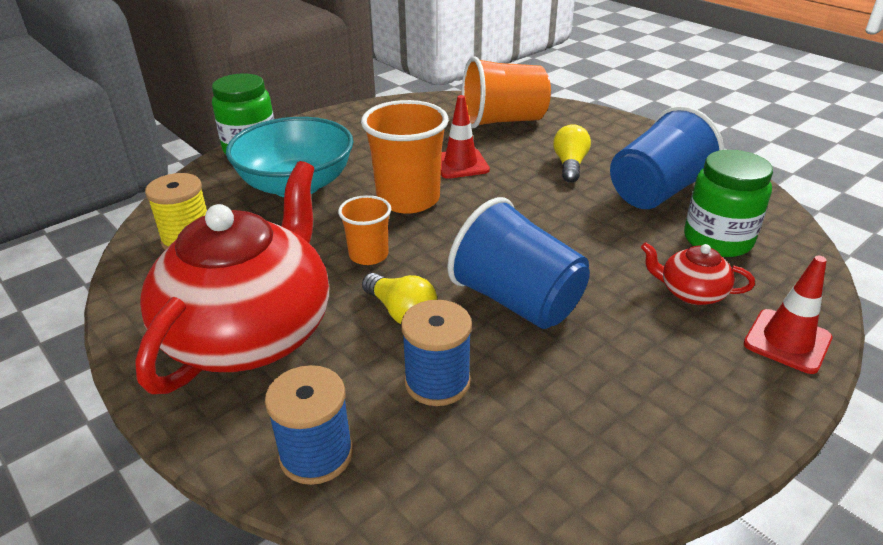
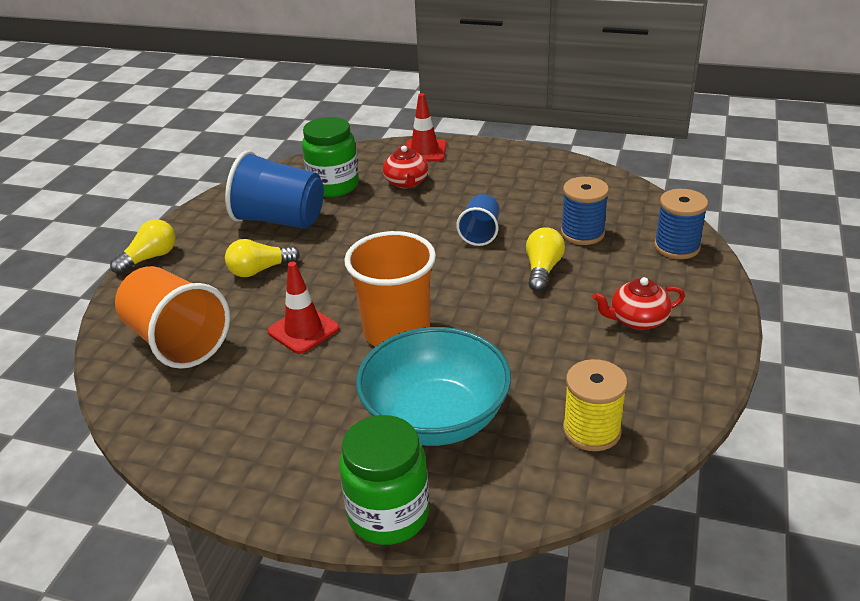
camera: 120 degrees left, 0 degrees up
red teapot [135,161,329,394] -> red teapot [593,277,685,330], size x0.41
orange cup [338,195,391,265] -> none
blue cup [447,197,590,329] -> blue cup [456,194,499,246], size x0.56
none -> yellow light bulb [110,219,176,274]

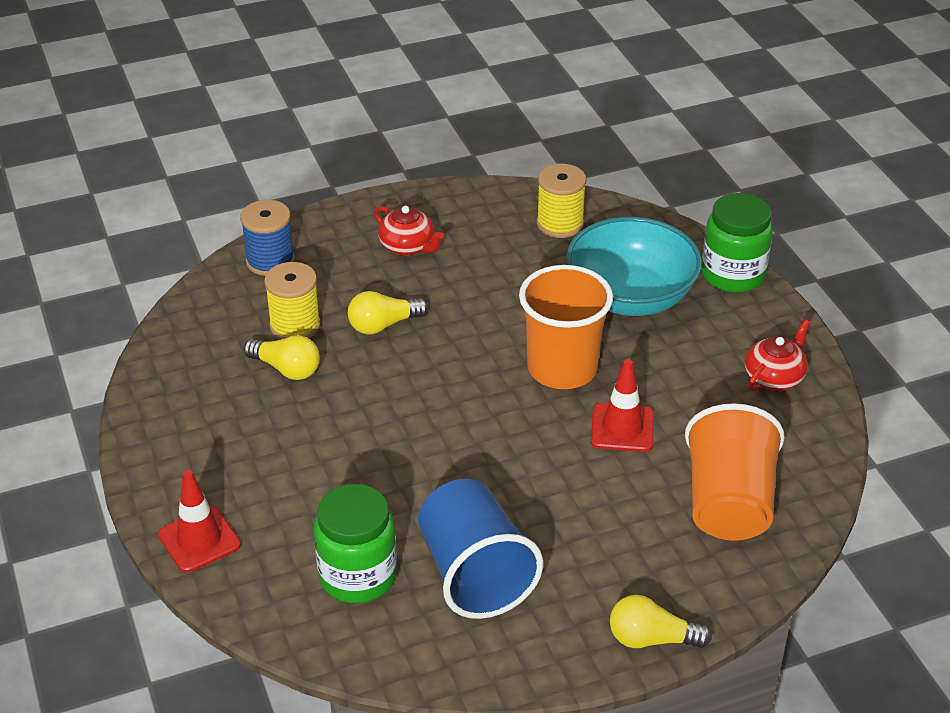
camera: 130 degrees left, 5 degrees up
yellow light bulb [225,239,300,277] -> yellow light bulb moved to [244,335,320,380]
red teapot [383,146,429,189] -> red teapot moved to [745,319,811,391]
blue cup [456,194,499,246] -> none
blue spool [561,177,609,245] -> yellow spool [264,262,321,339]

